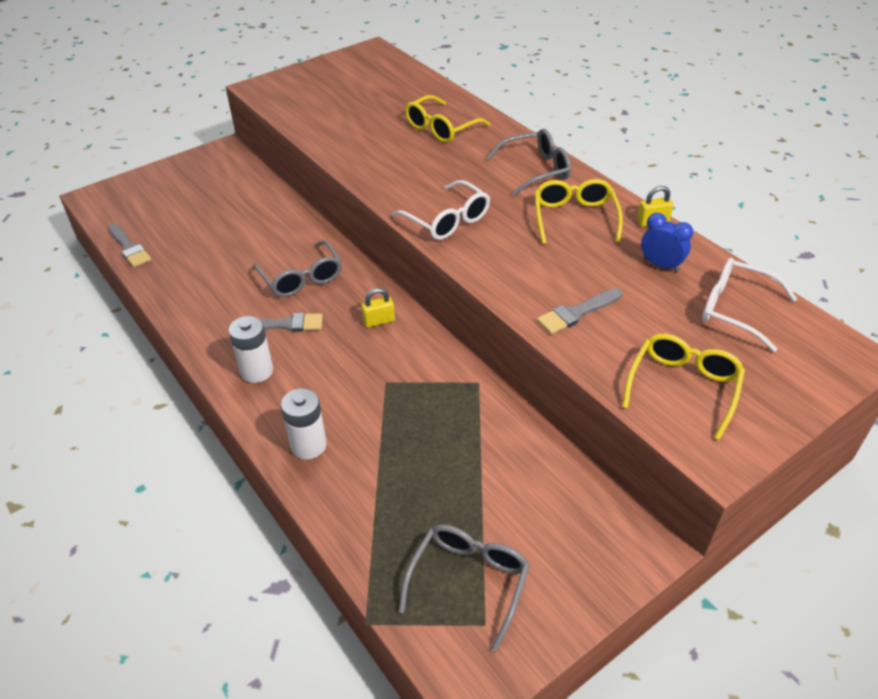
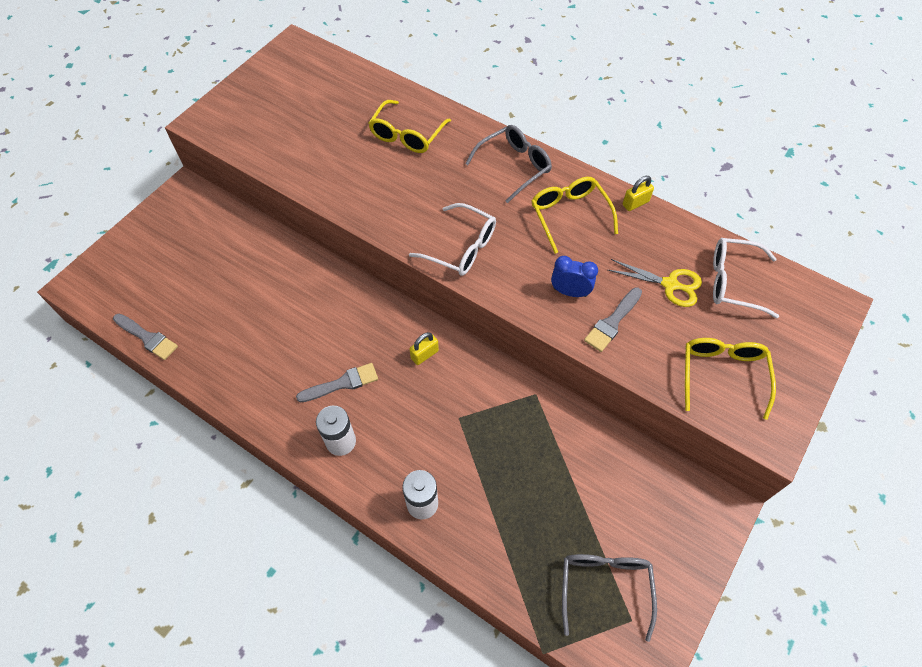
camera: 20 degrees left, 15 degrees up
grey glasses [253,240,342,297] -> none
blue clock [641,213,693,272] -> blue clock moved to [551,256,598,297]
none -> yellow scissors [608,259,702,307]

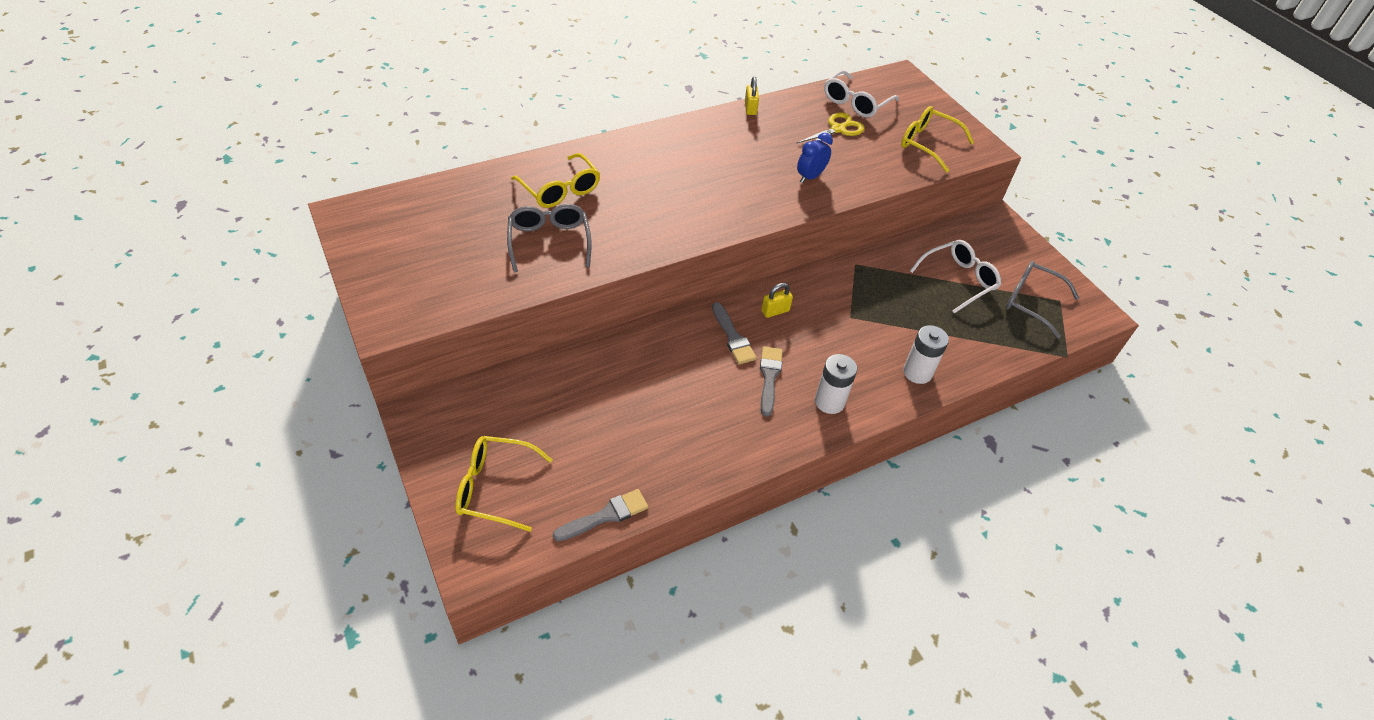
camera: 65 degrees left, 10 degrees down
white glasses [409,203,496,276] -> white glasses moved to [910,240,1001,314]
yellow padlock [409,332,439,365] -> yellow padlock turned 75 degrees clockwise [761,283,793,318]
grey glasses [465,125,552,203] -> grey glasses moved to [507,204,592,272]
yellow glasses [531,177,618,254] -> yellow glasses moved to [455,436,553,532]
grey brush [584,287,642,352] -> grey brush moved to [712,302,757,364]

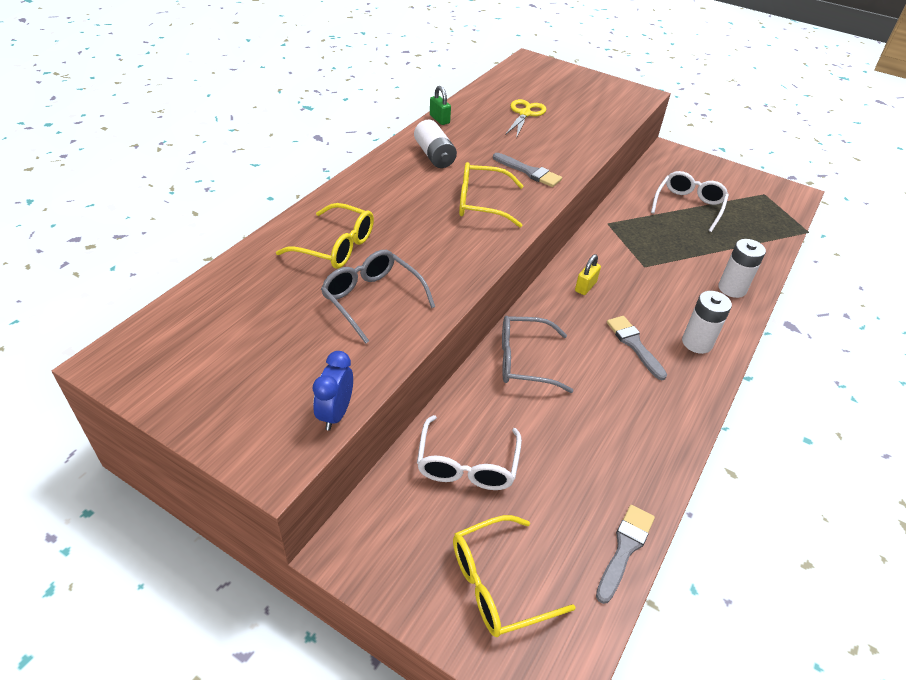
camera: 30 degrees left, 5 degrees down
grey brush [712,302,757,364] -> grey brush moved to [493,153,562,187]
yellow padlock [745,77,759,115] -> green padlock [430,86,451,125]
blue clock [797,133,833,183] -> blue clock moved to [313,351,353,431]
white glasses [824,70,899,118] -> white glasses moved to [417,415,522,490]
yellow glasses [901,106,974,173] -> yellow glasses moved to [459,162,524,227]
grey glasses [1006,261,1079,338] -> grey glasses moved to [502,316,573,393]
none -> white battery [414,120,457,168]

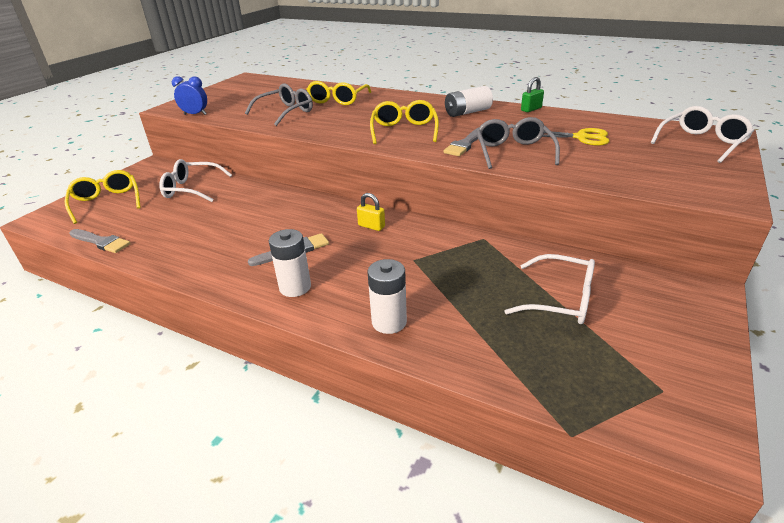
camera: 90 degrees right, 10 degrees down
grey glasses [502,316,573,393] -> grey glasses moved to [477,117,560,169]
none -> white glasses [651,106,754,163]

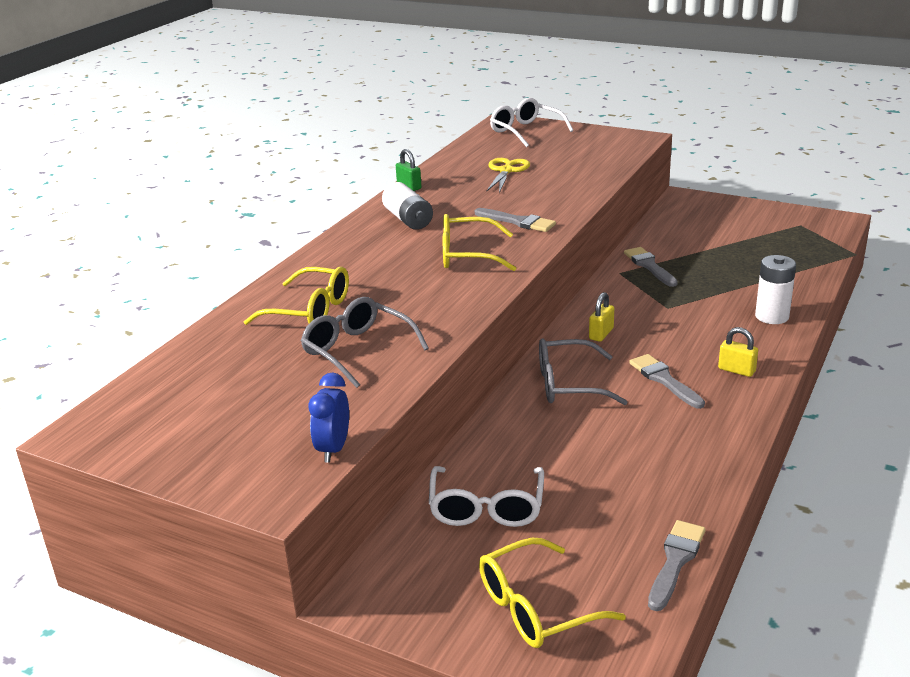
camera: 90 degrees left, 5 degrees down
white battery [269,229,311,297] -> yellow padlock [718,327,758,377]
grey glasses [477,117,560,169] -> grey glasses moved to [539,338,628,405]
white glasses [504,254,595,324] -> none
none -> grey brush [624,247,678,287]

